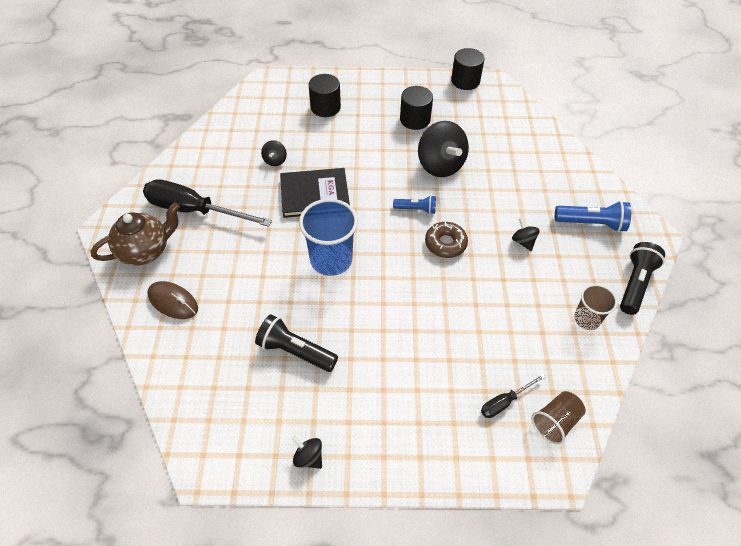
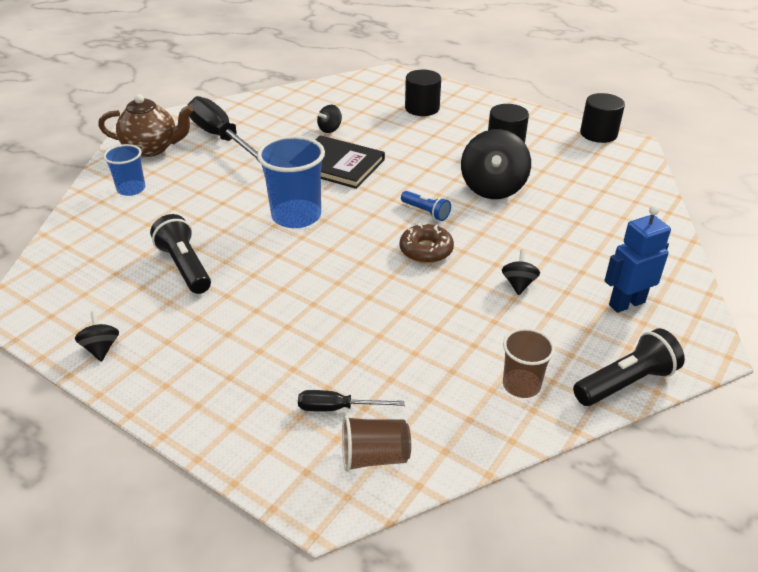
camera: 35 degrees right, 15 degrees down
brown mouse [147,281,198,319] -> blue cup [103,144,145,196]
blue flashlight [555,201,631,232] -> blue robot [605,206,671,313]

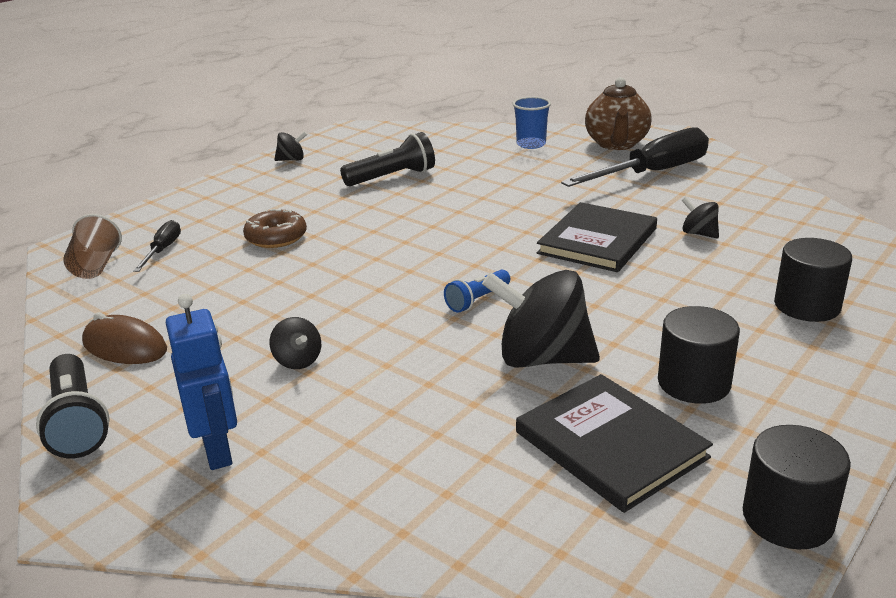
camera: 95 degrees right, 10 degrees down
blue cup [257,136,325,228] -> none
brown donut [400,223,454,263] -> brown donut moved to [243,209,307,248]
black spinning top [502,249,540,295] -> black spinning top turned 45 degrees clockwise [270,317,321,369]
brown cup [503,328,555,398] -> brown mouse [82,312,167,364]
none -> black book [516,374,713,513]

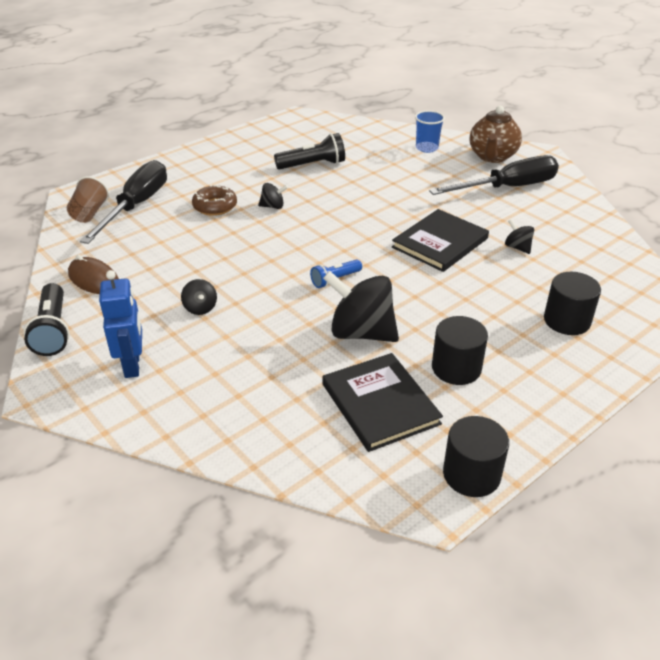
camera: 10 degrees right, 10 degrees up
black screwdriver [133,220,181,272] -> black screwdriver [80,160,167,244], size x2.11
black spinning top [274,131,307,161] -> black spinning top moved to [258,183,288,209]

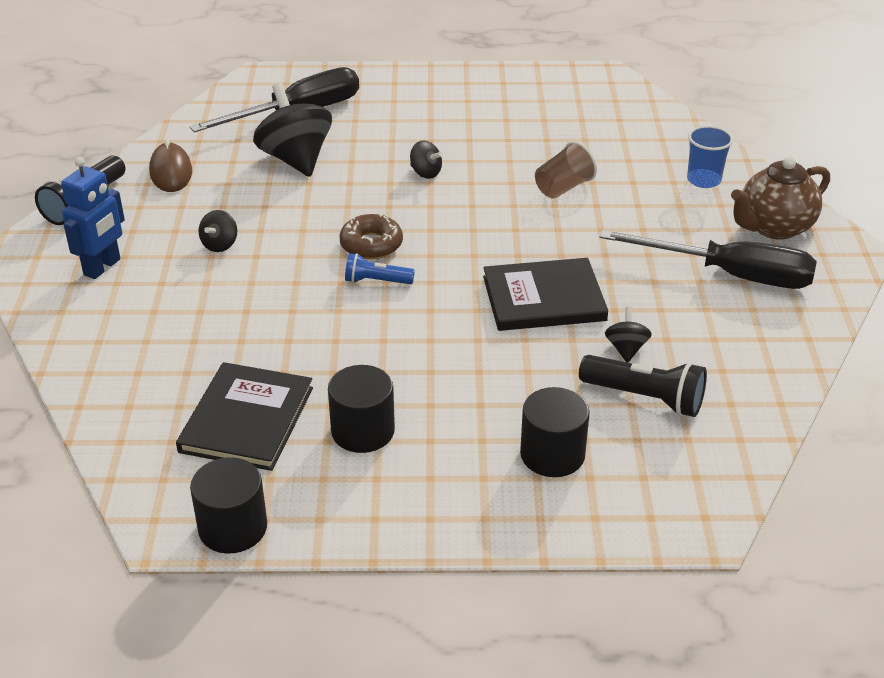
camera: 40 degrees right, 0 degrees up
brown cup [67,176,109,223] -> brown cup moved to [535,141,597,199]
brown donut [192,185,237,216] -> brown donut moved to [339,213,403,259]
black flashlight [274,133,345,170] -> black flashlight moved to [579,355,707,417]
black spinning top [323,271,399,342] -> black spinning top moved to [253,83,332,177]

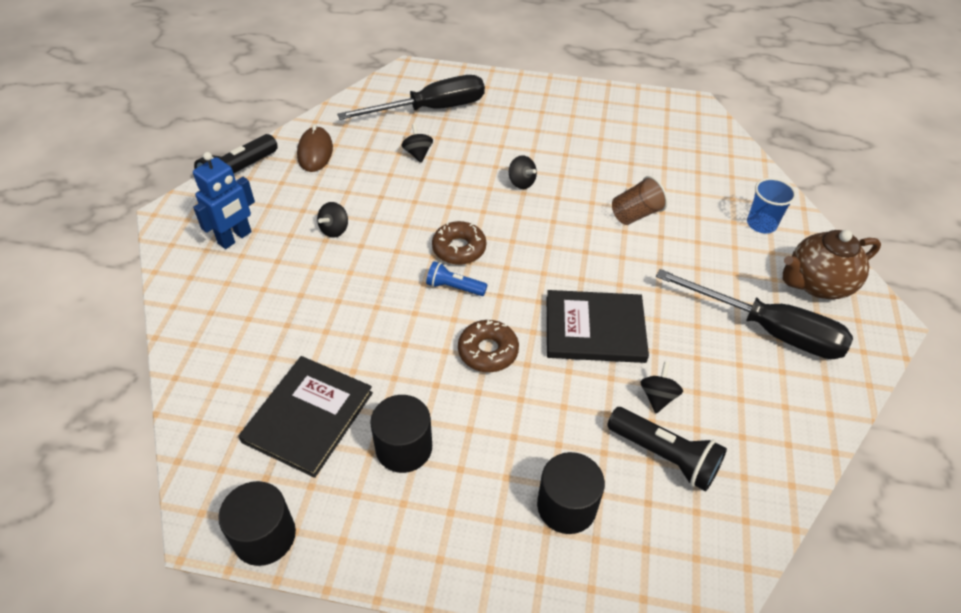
camera: 10 degrees right, 10 degrees up
black spinning top [253,83,332,177] -> black spinning top [402,124,433,163], size x0.47
none -> brown donut [458,320,519,372]

